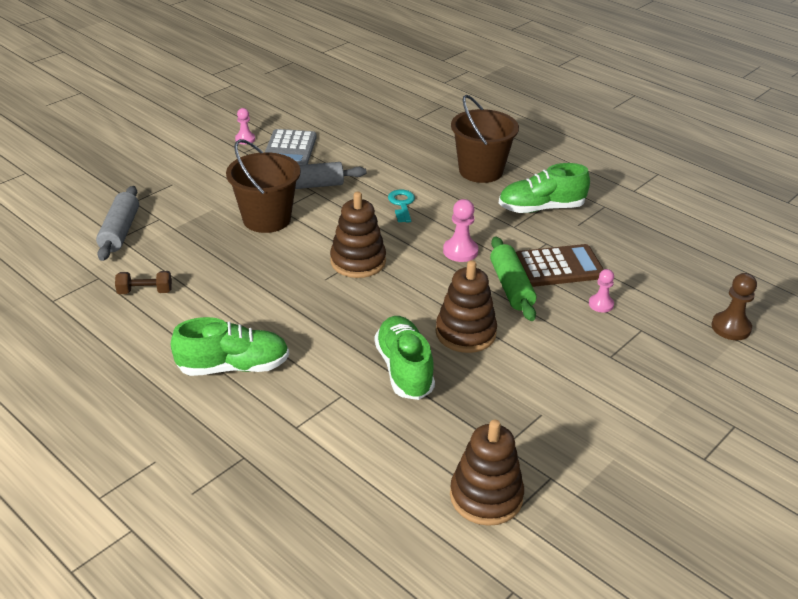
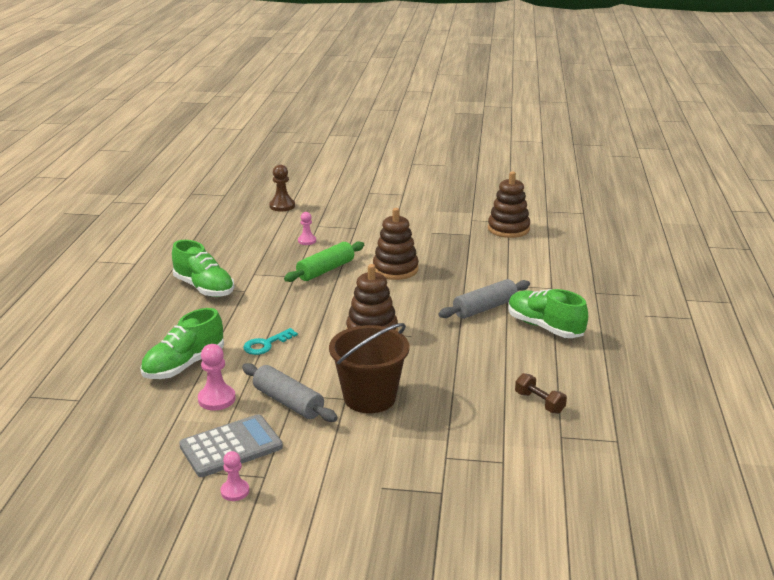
camera: 125 degrees left, 10 degrees down
grey rolling pin [96,186,139,261] -> grey rolling pin moved to [438,279,530,319]
green shoe [375,316,435,400] -> green shoe moved to [140,308,224,379]
pink pawn [443,199,478,262] -> pink pawn moved to [198,344,236,410]
brown bucket [451,95,519,183] -> none
brown calculator [516,244,604,287] -> none

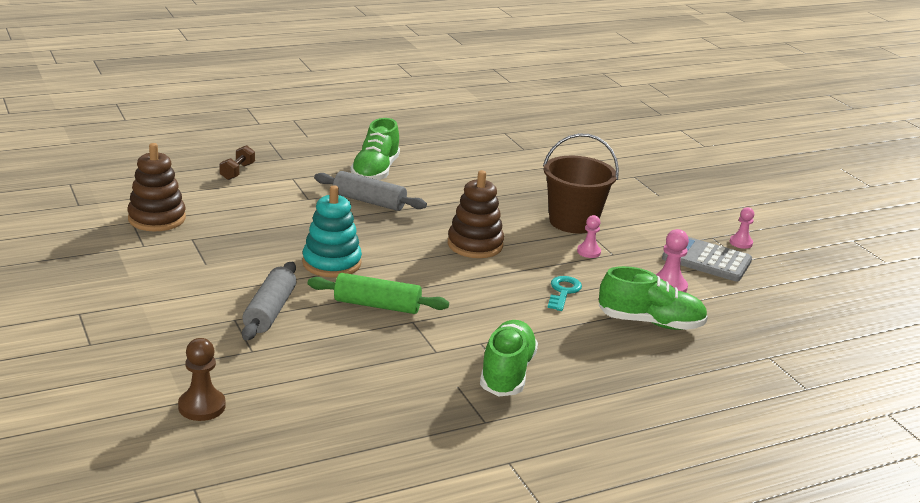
camera: 125 degrees left, 0 degrees up
grey rolling pin [242,363,338,422] -> grey rolling pin moved to [242,262,297,341]
turquoise key [243,328,298,355] -> turquoise key turned 90 degrees counterclockwise [548,276,582,311]
pink pawn [298,212,316,245] -> pink pawn moved to [577,215,601,258]
brown stacking toy [373,208,419,280] -> turquoise stacking toy [302,185,362,278]
brown dumbbell [515,373,567,414] -> brown dumbbell moved to [219,145,255,180]

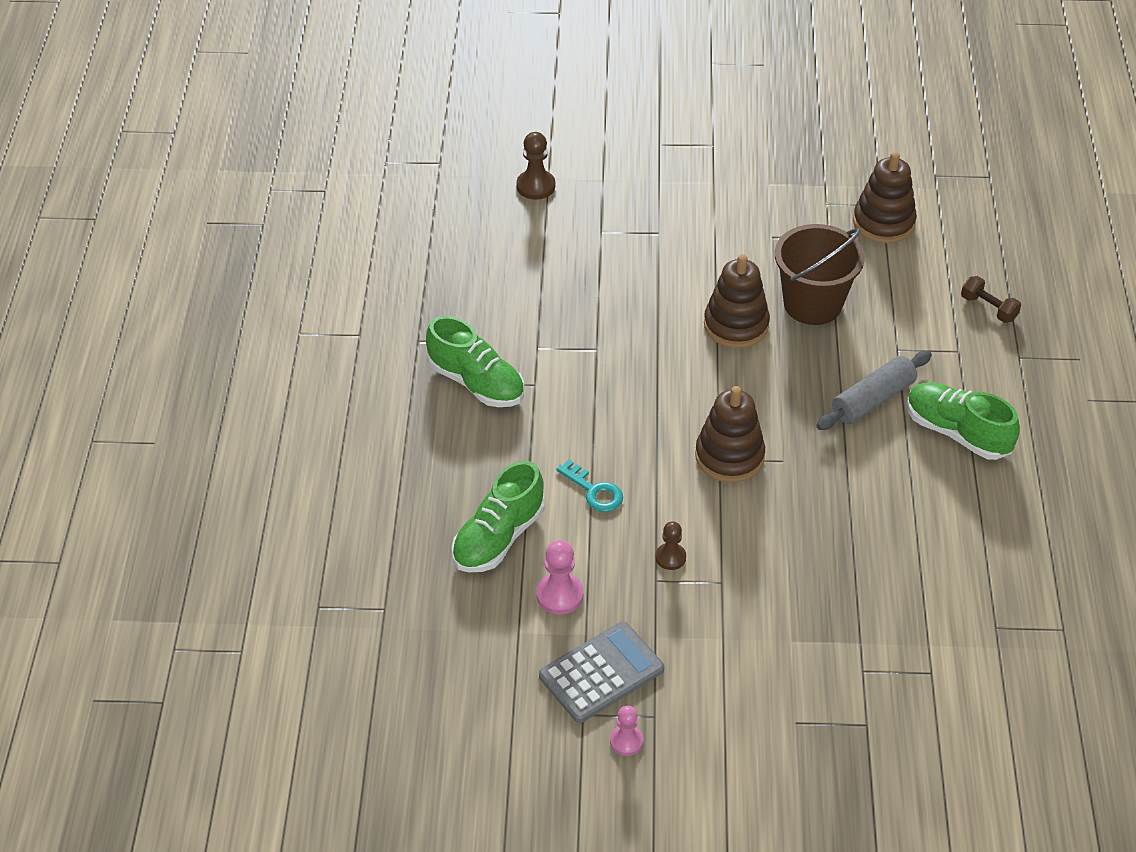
camera: 120 degrees right, 20 degrees up
grey rolling pin [242,262,297,341] -> none
turquoise stacking toy [302,185,362,278] -> brown stacking toy [704,254,770,348]
green rolling pin [308,273,449,314] -> none
brown bucket [543,133,619,234] -> brown bucket moved to [775,224,865,325]
pink pawn [577,215,601,258] -> brown pawn [655,521,686,570]

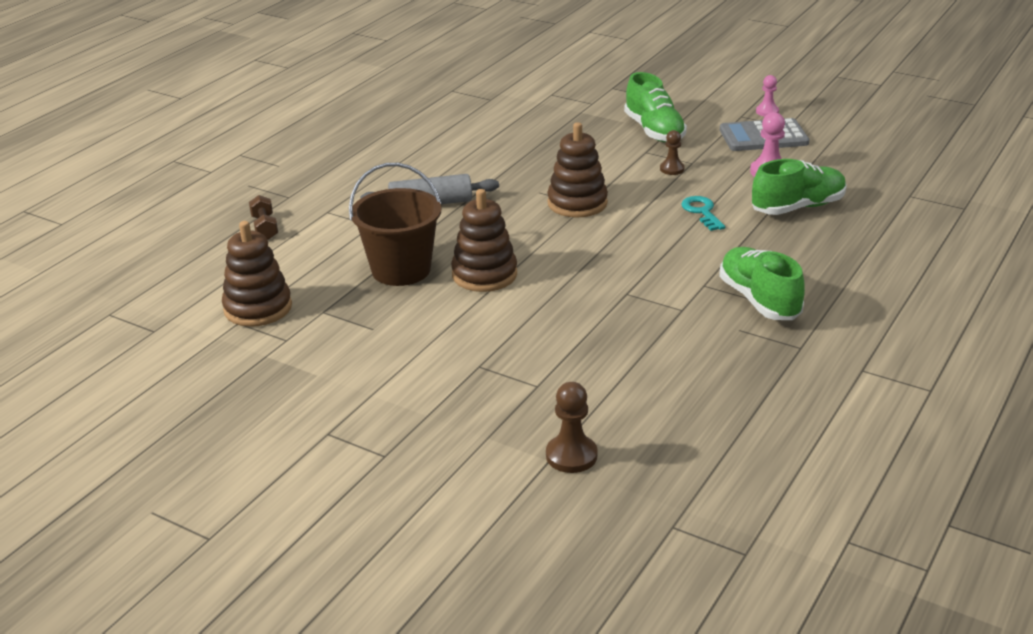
camera: 150 degrees left, 15 degrees down
green shoe [907,382,1020,460] -> green shoe moved to [624,72,687,142]

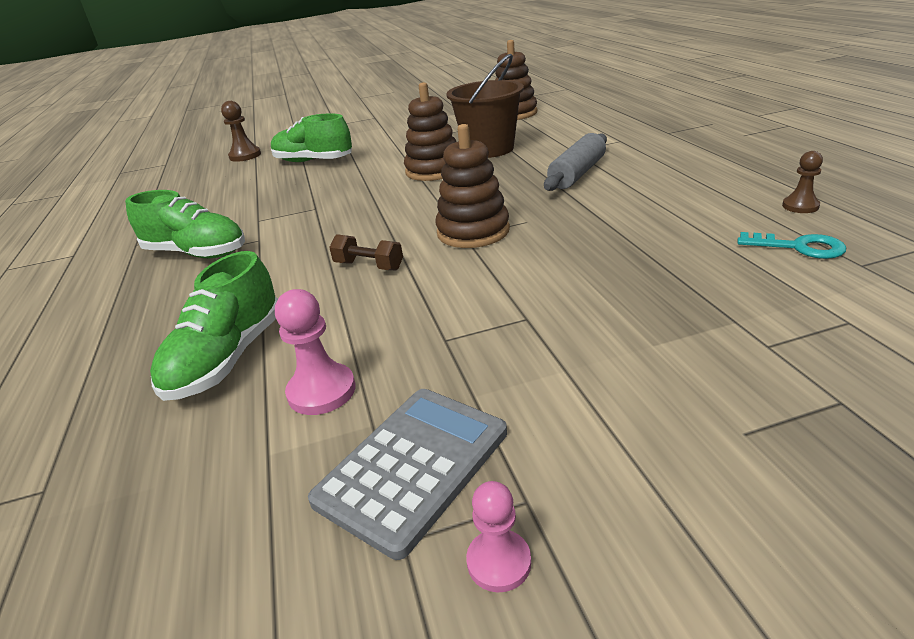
camera: 135 degrees right, 0 degrees up
brown dumbbell [249,195,278,240] -> brown dumbbell moved to [329,234,403,270]
green shoe [624,72,687,142] -> green shoe moved to [271,113,352,162]
brown pawn [660,130,685,175] -> brown pawn moved to [782,151,823,213]
turquoise key [681,196,725,231] -> turquoise key moved to [737,232,846,259]

